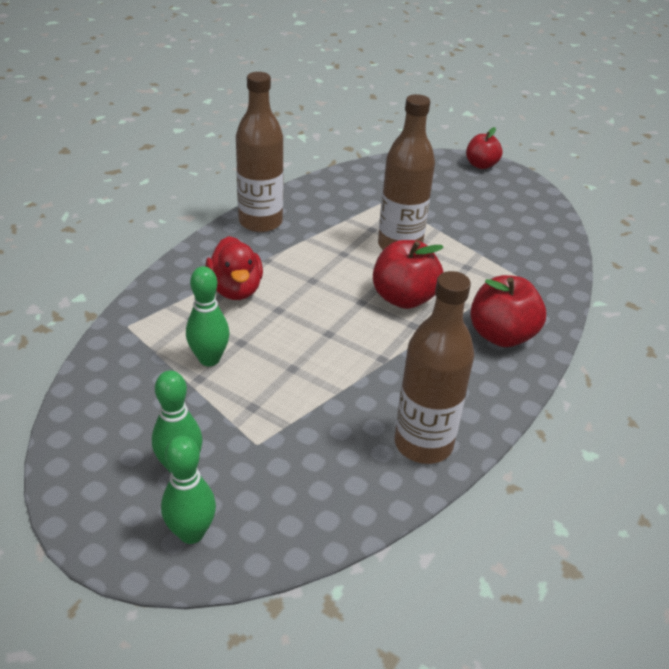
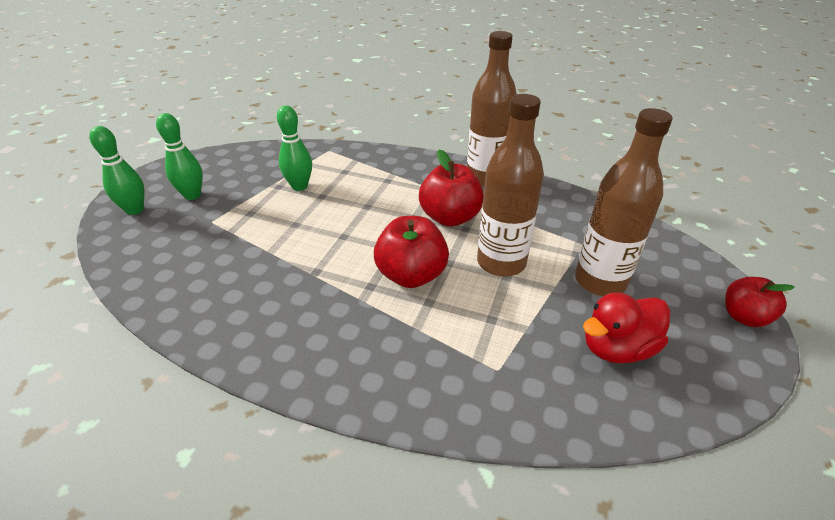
camera: 80 degrees right, 0 degrees up
red duck [205,236,263,300] -> red duck moved to [583,293,670,364]
brown bottle [395,271,474,464] -> brown bottle moved to [575,108,673,296]
red apple [470,275,546,347] -> red apple moved to [419,150,484,227]

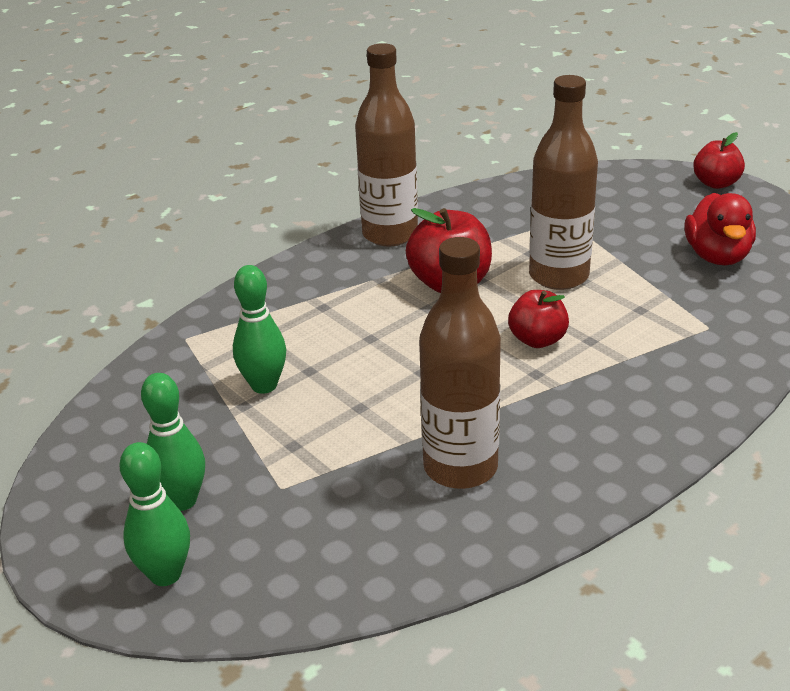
camera: 60 degrees left, 5 degrees down
red apple [374,216,449,288] -> red apple [508,290,569,348], size x0.65
brown bottle [575,108,673,296] -> brown bottle moved to [419,237,501,489]

